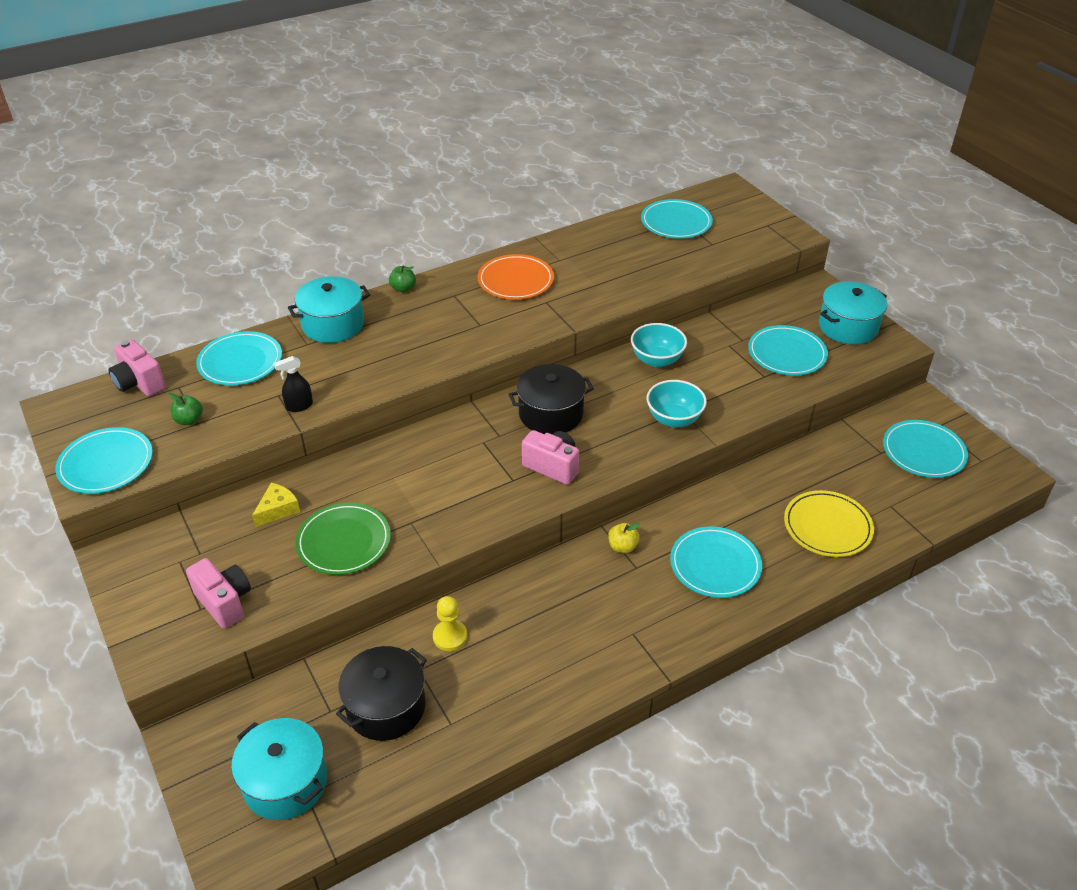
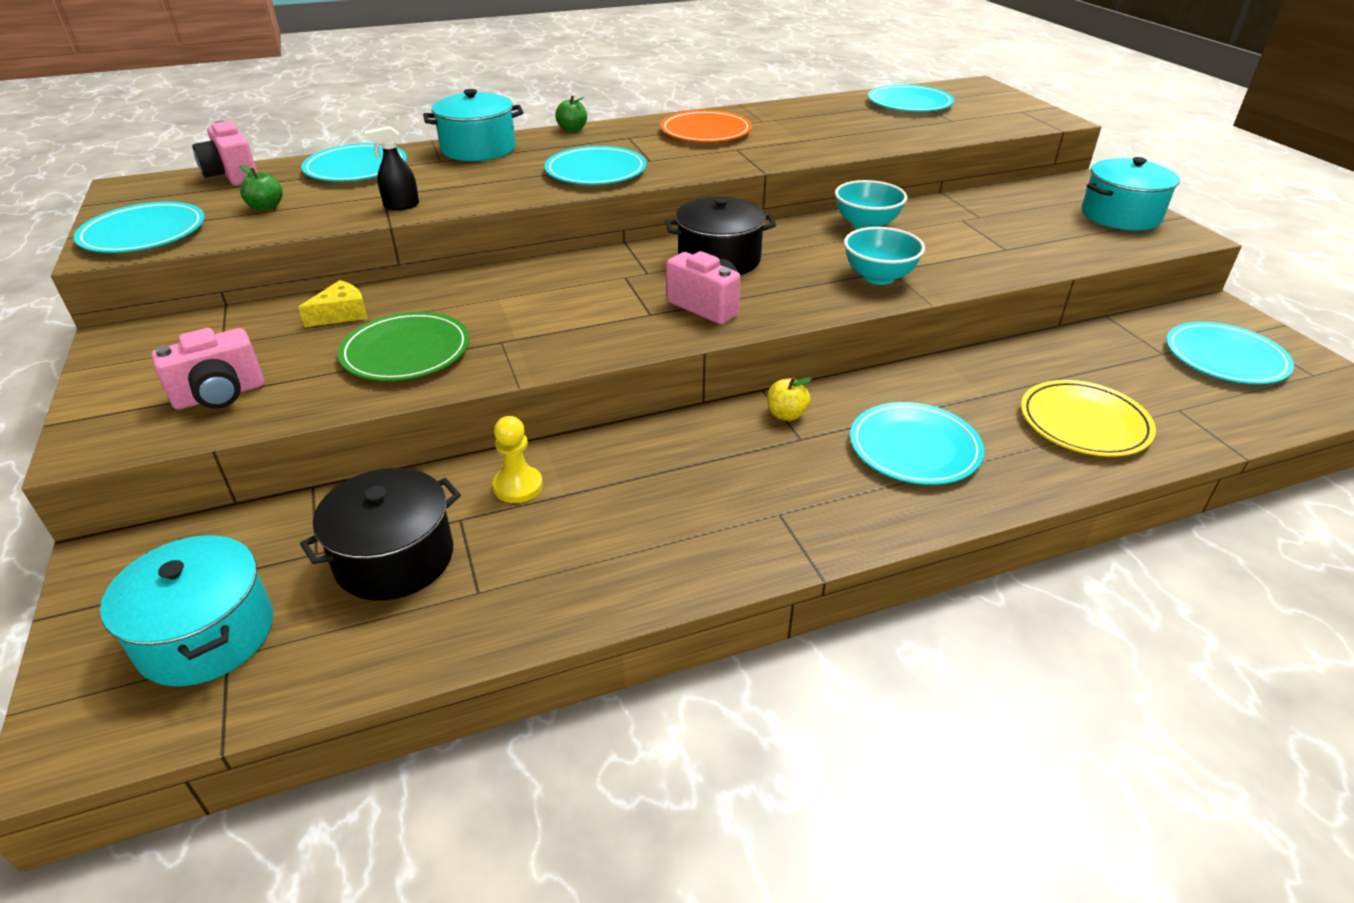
camera: 10 degrees right, 5 degrees down
pink camera [186,558,251,629] -> pink camera turned 90 degrees clockwise [151,328,264,410]
turquoise plate [748,325,828,375] -> turquoise plate moved to [545,146,646,185]

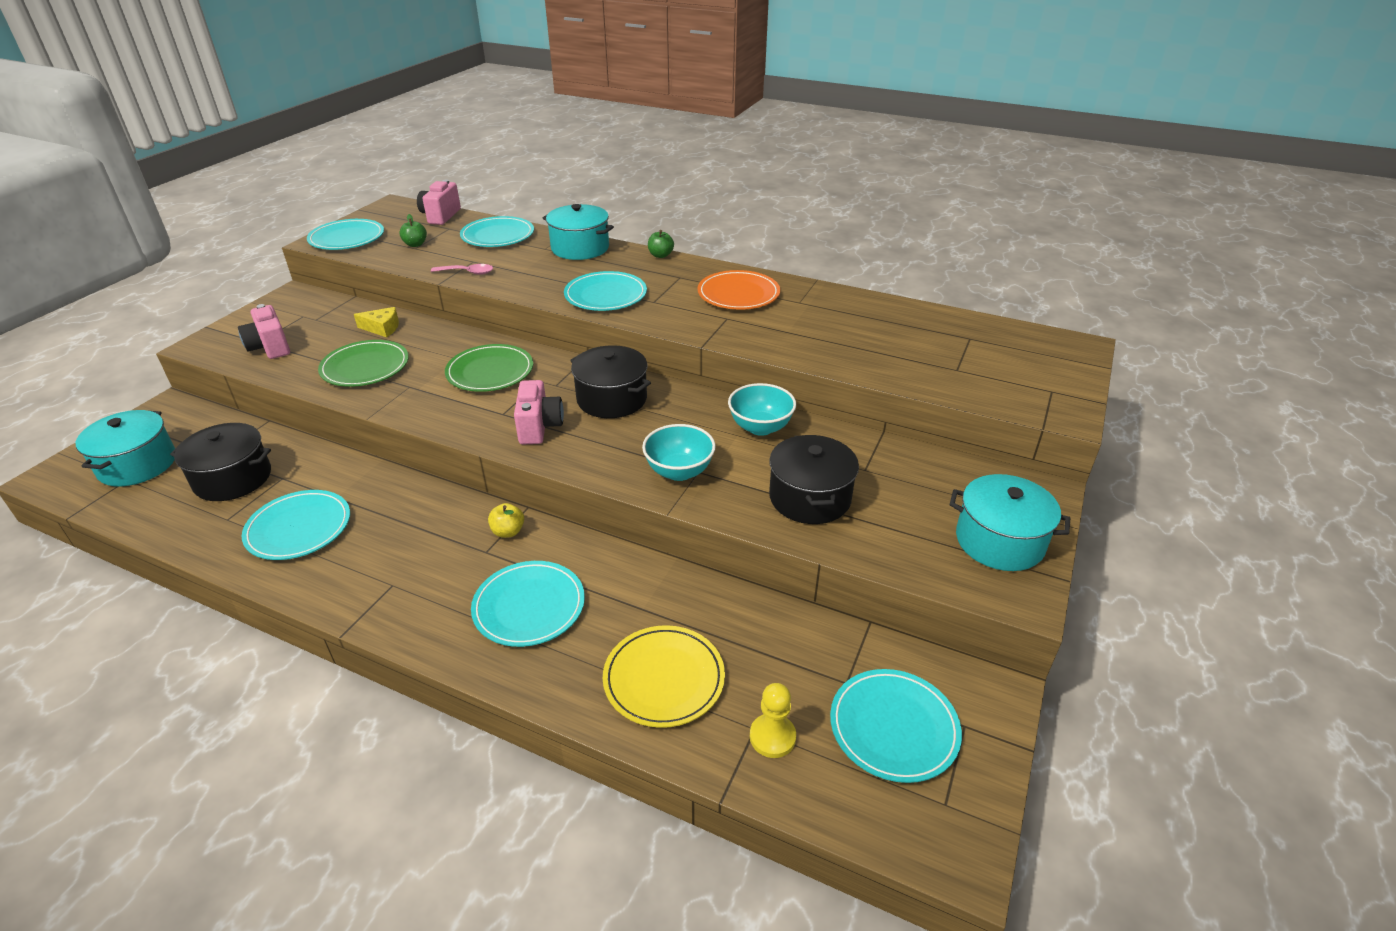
camera: 45 degrees right, 0 degrees up
pink camera [151,328,264,410] -> pink camera turned 45 degrees clockwise [238,304,290,359]
black spray bottle [365,126,419,210] -> pink spoon [431,264,493,275]
yellow pawn [493,416,543,503] -> yellow pawn moved to [750,683,796,758]
turquoise plate [868,84,955,112] -> turquoise plate moved to [242,490,350,560]
none -> green plate [445,344,533,392]
none -> black pot [769,435,859,524]

